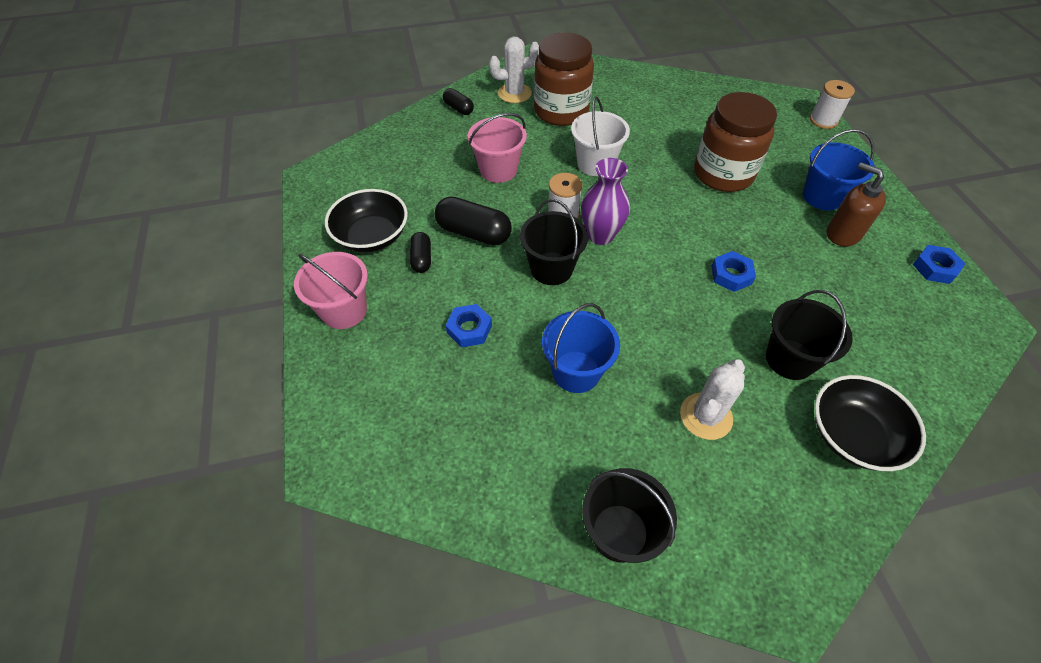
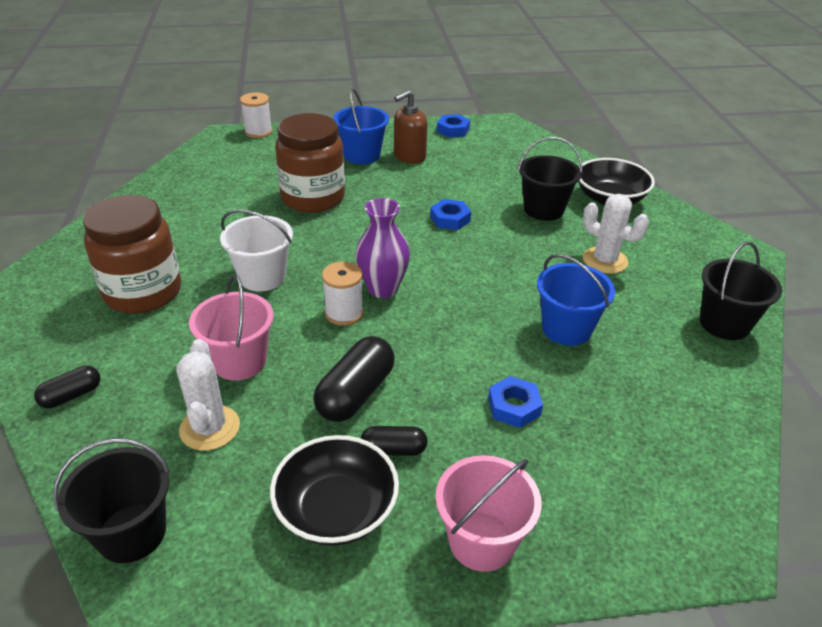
camera: 85 degrees left, 15 degrees down
white cactus [489,37,539,103] -> white cactus moved to [176,339,240,451]
black bucket [520,199,588,285] -> black bucket moved to [53,438,170,563]

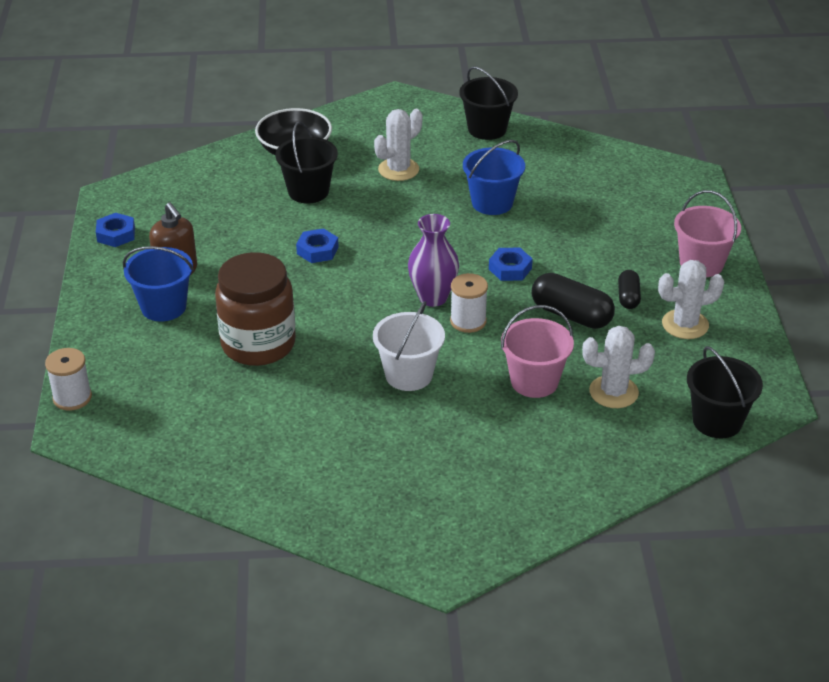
camera: 85 degrees left, 0 degrees up
black capsule [34,366,100,408] -> none
brown jar [83,195,181,314] -> none
black bowl [270,435,399,546] -> white cactus [658,260,724,339]
blue nut [488,376,543,428] -> blue nut moved to [489,248,533,281]

